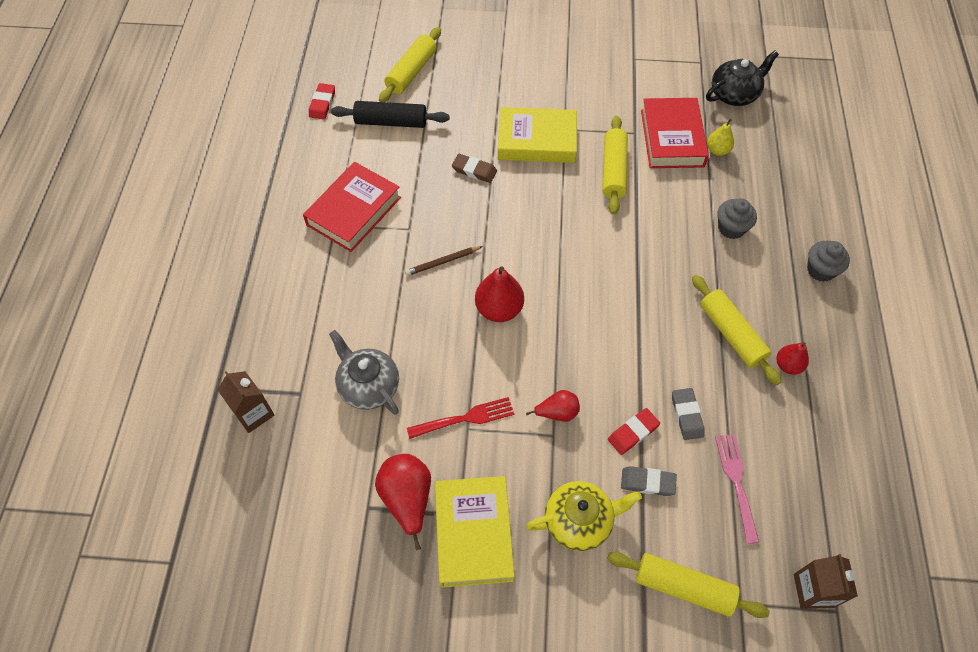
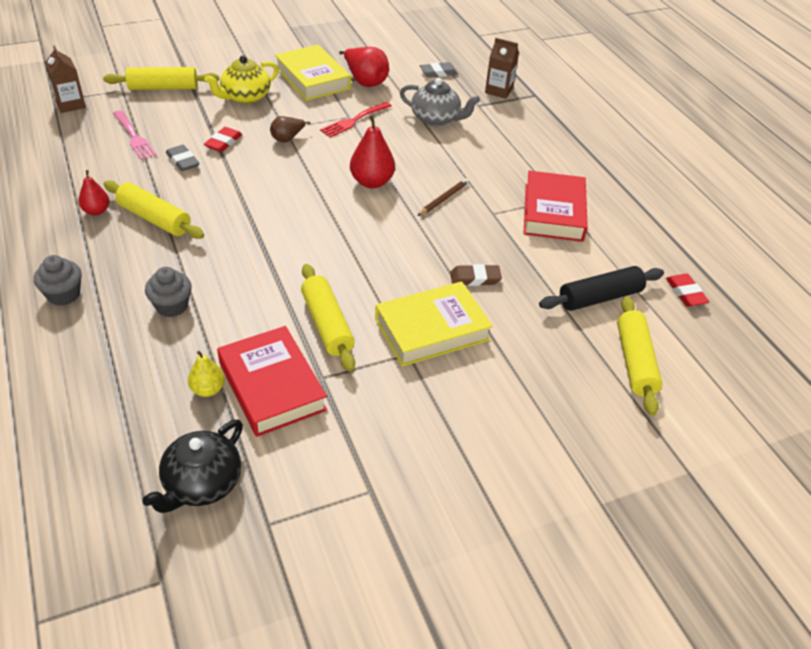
camera: 150 degrees right, 15 degrees down
red pear [526,390,580,422] -> brown pear [270,116,310,143]
grey eraser [621,466,677,496] -> grey eraser moved to [420,62,458,78]

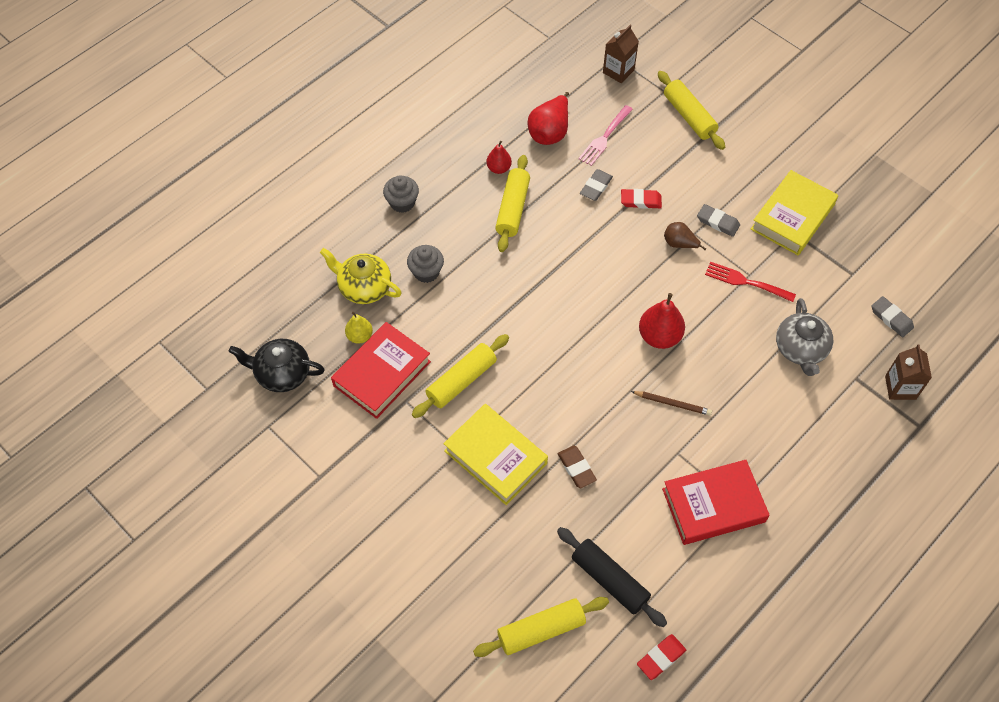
camera: 70 degrees right, 15 degrees up
yellow teapot [204,56,279,104] -> yellow teapot moved to [320,248,402,304]
red pear [339,47,389,87] -> red pear moved to [527,92,569,145]
none -> grey eraser [697,204,740,237]

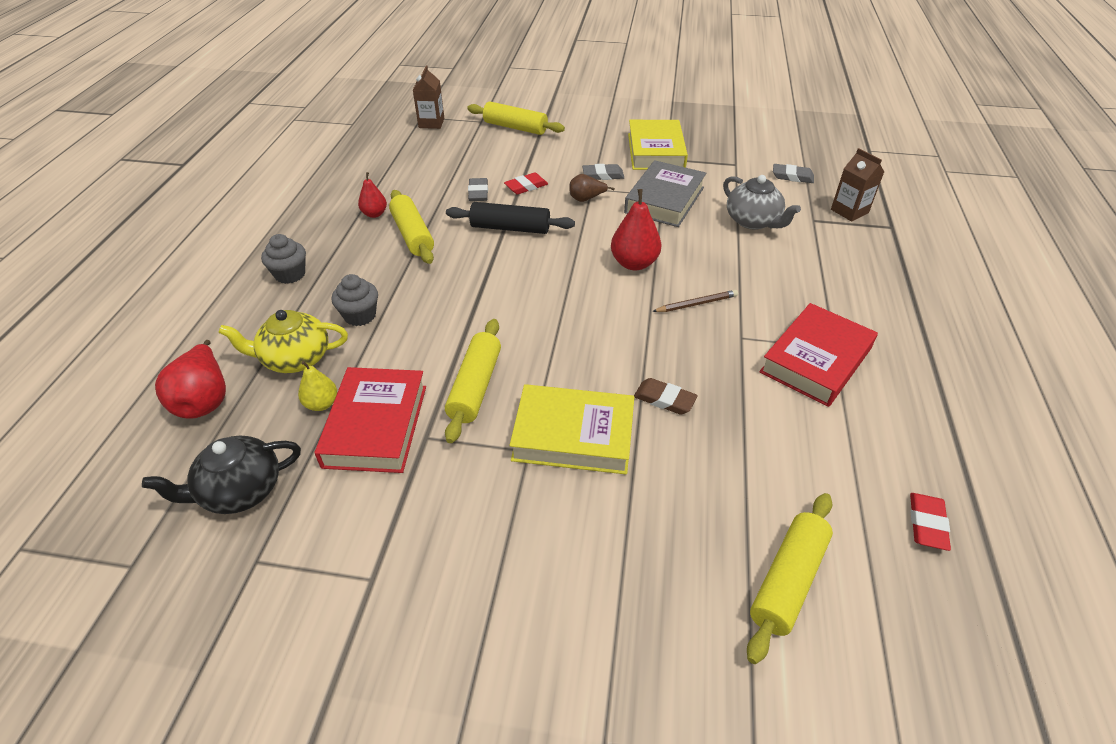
camera: 35 degrees left, 15 degrees down
red pear [527,92,569,145] -> red pear moved to [155,340,226,419]
black rolling pin [557,527,667,627] -> black rolling pin moved to [446,202,575,234]
pink fork [578,105,633,166] -> none
red fork [705,262,796,302] -> grey book [624,160,706,227]

